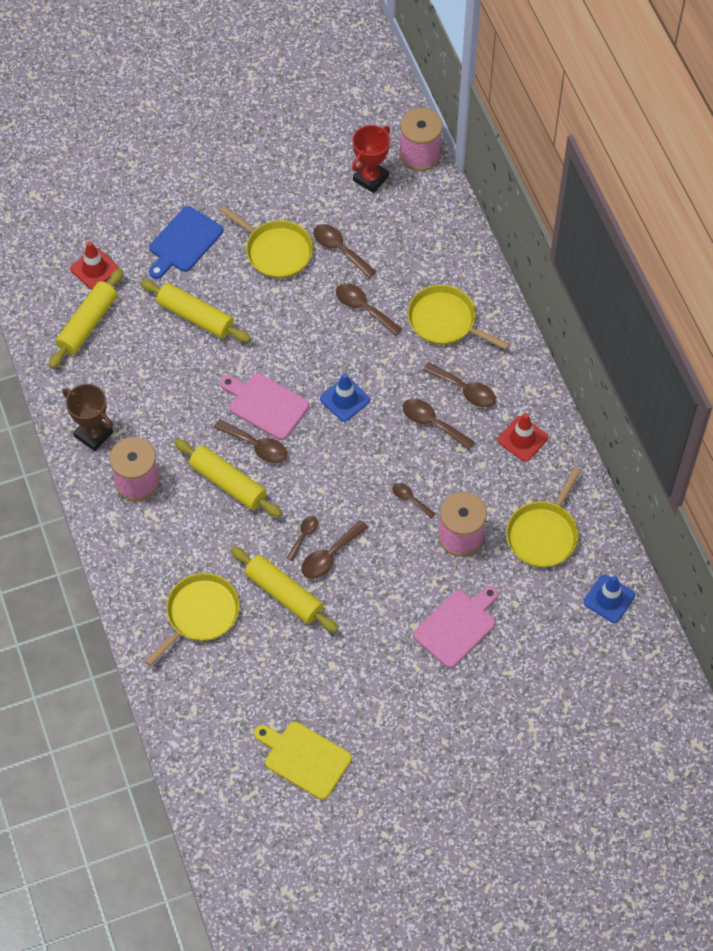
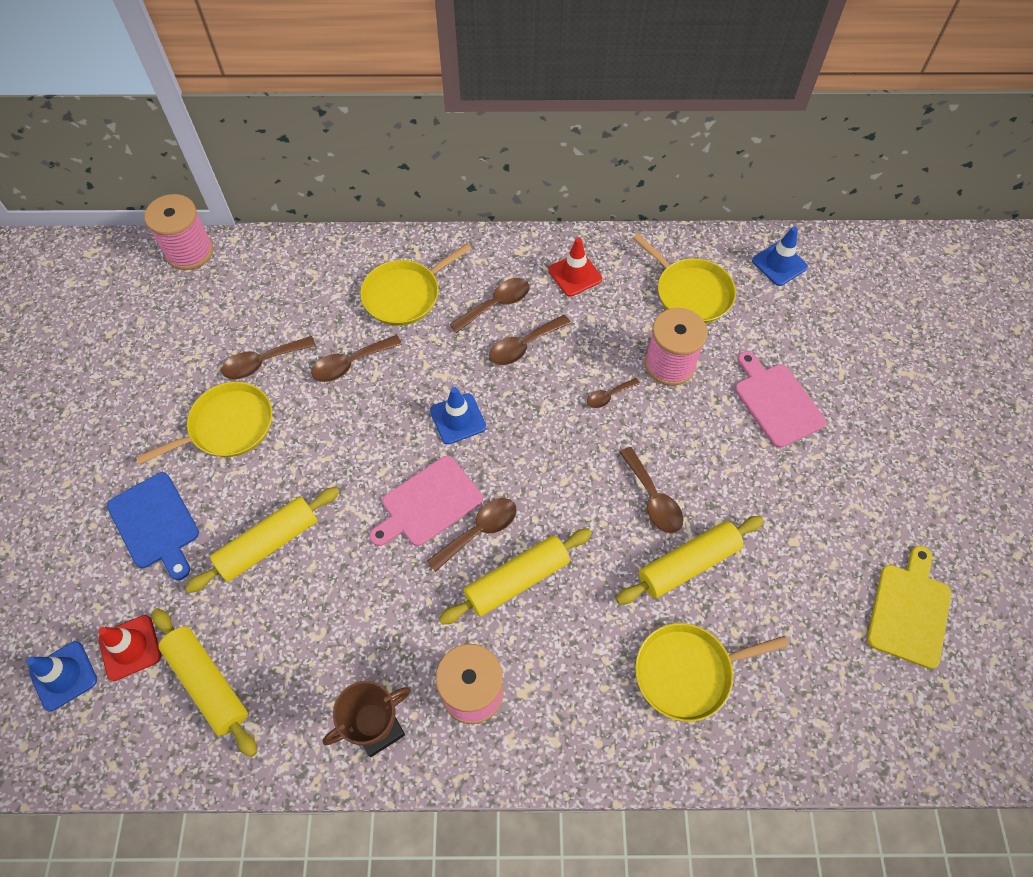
camera: 70 degrees left, 0 degrees up
yellow pan [145,573,240,666] -> yellow pan turned 75 degrees counterclockwise [635,623,789,722]
yellow cutting board [254,722,352,800] -> yellow cutting board turned 150 degrees clockwise [867,546,951,669]
brown spoon [287,516,318,561] -> none
red trophy [352,125,390,193] -> none
none -> blue traffic cone [26,641,97,711]

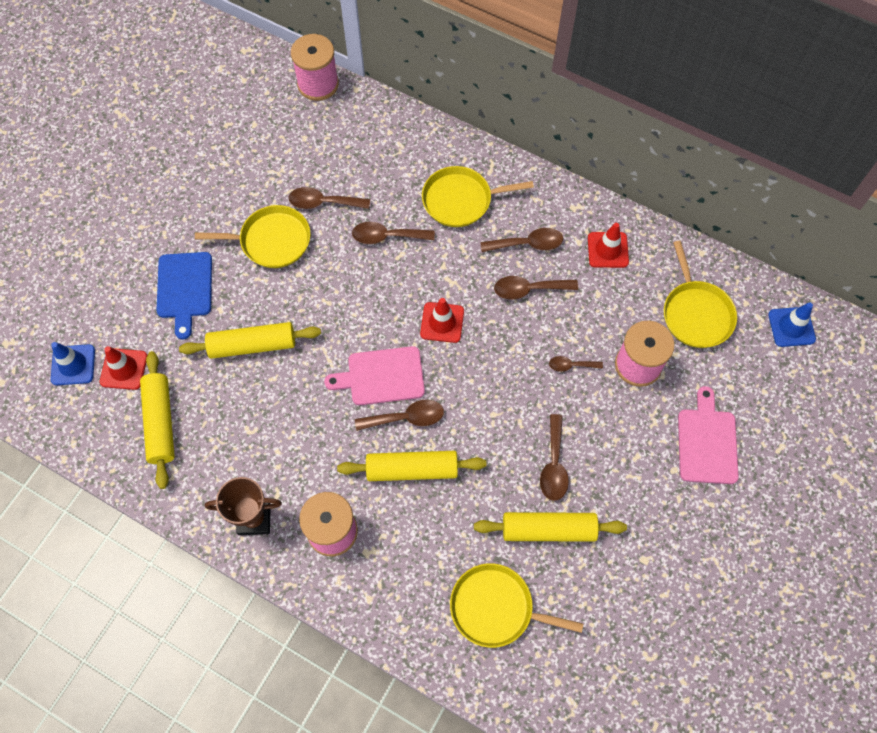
camera: 30 degrees right, 5 degrees up
blue traffic cone [430,387,486,444] -> red traffic cone [420,298,464,343]
yellow cutting board [867,546,951,669] -> none

